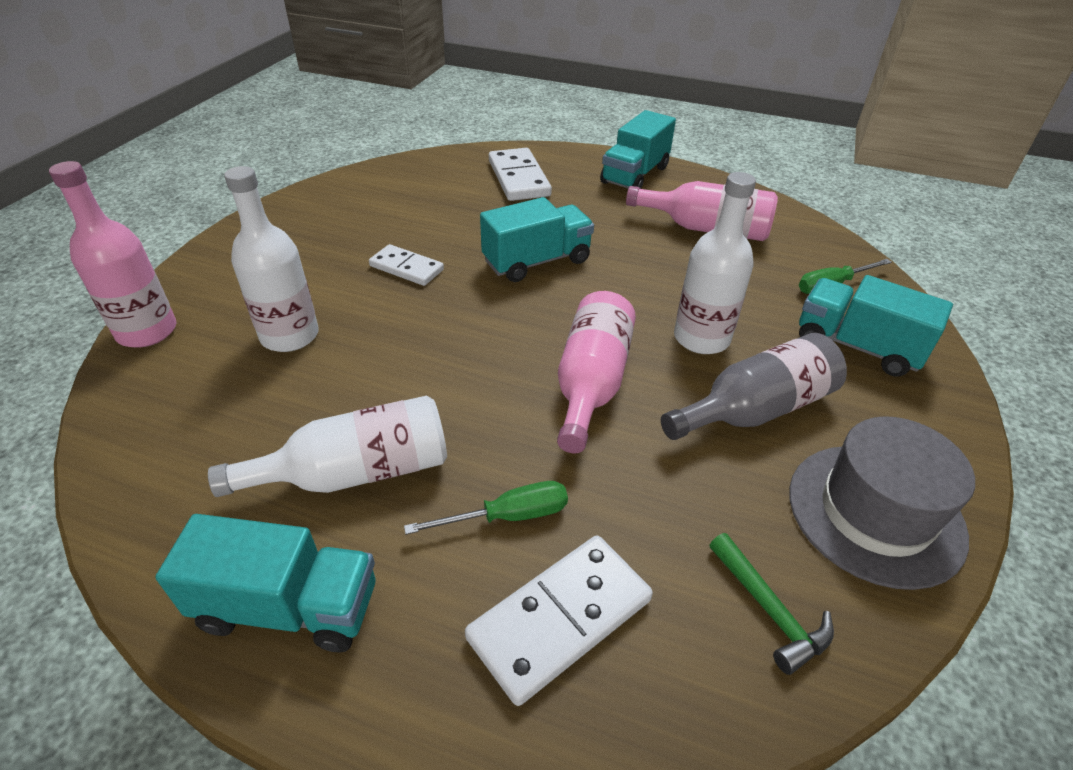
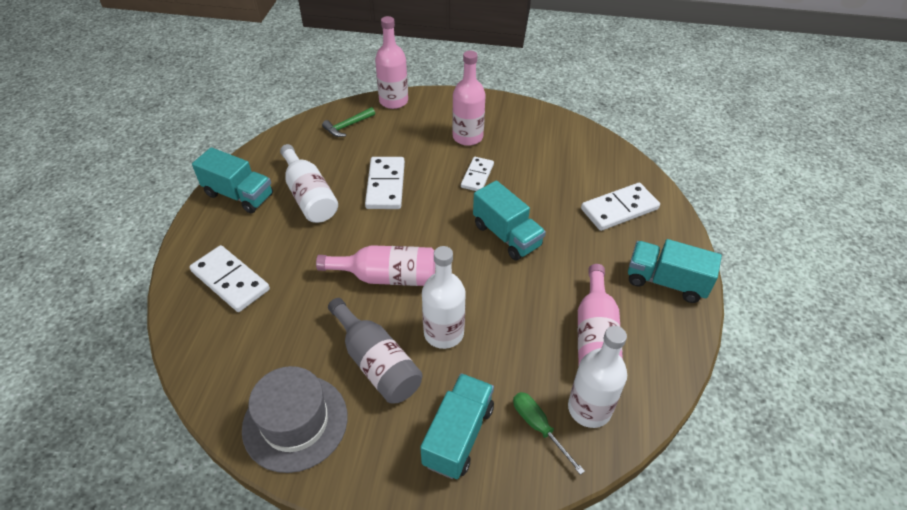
camera: 80 degrees right, 5 degrees up
turquoise truck [155,514,375,653] -> turquoise truck turned 60 degrees counterclockwise [192,147,273,213]
white bottle [224,166,319,352] -> white bottle moved to [568,326,627,428]
green screwdriver [404,481,568,535] -> none
green hammer [709,533,834,675] -> green hammer moved to [322,107,375,137]
none -> white domino [365,157,405,209]
none -> pink bottle [452,51,486,146]

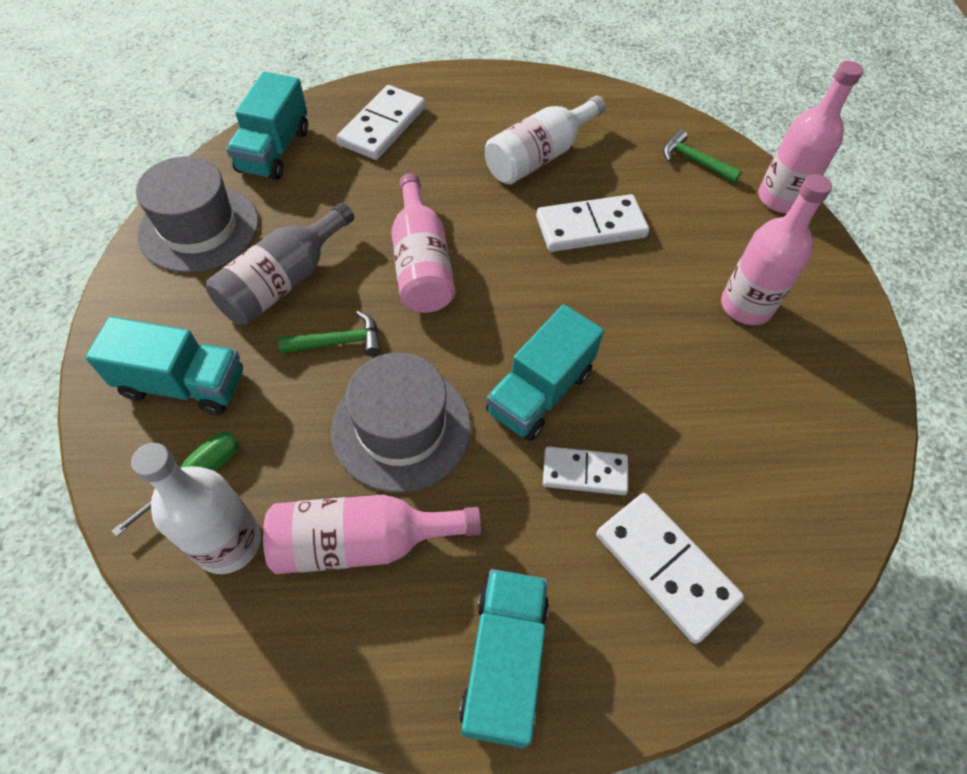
camera: 75 degrees right, 10 degrees up
turquoise truck [192,147,273,213] -> turquoise truck moved to [226,72,308,180]
white bottle [422,246,466,349] -> green hammer [278,311,381,356]
white domino [461,157,494,191] -> white domino moved to [543,446,628,495]
none -> grey hat [331,353,471,493]

